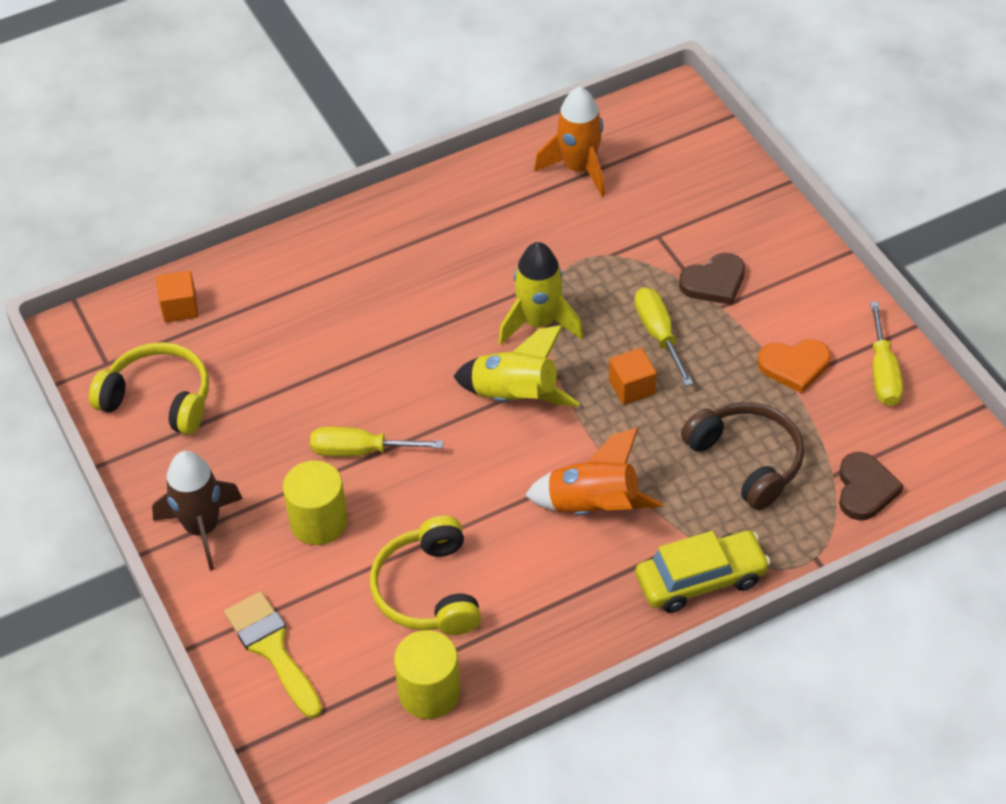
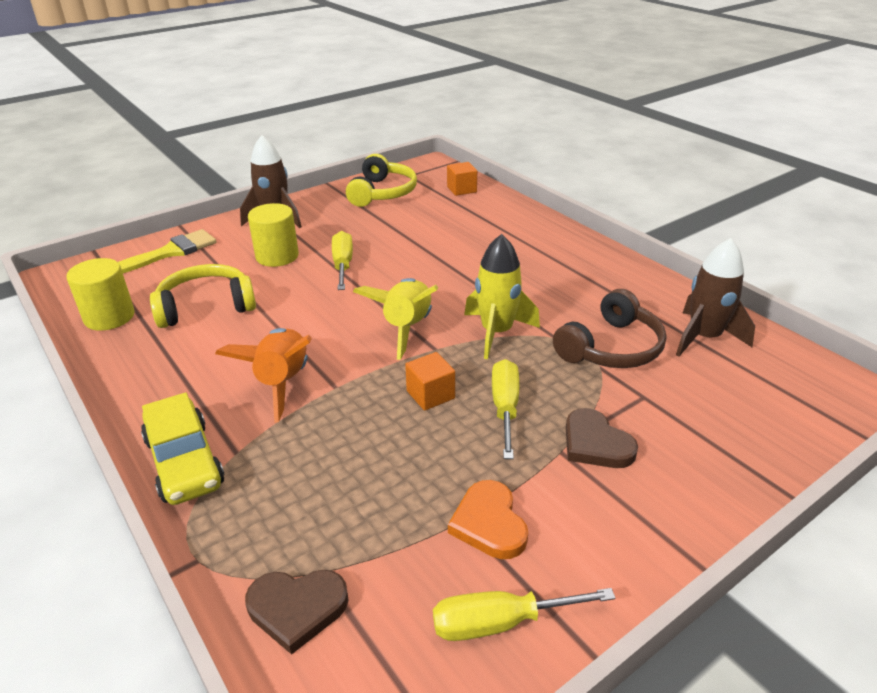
camera: 80 degrees right, 15 degrees down
orange rocket [534,86,605,197] -> brown rocket [676,238,755,357]
yellow screwdriver [634,287,693,386] -> yellow screwdriver turned 60 degrees counterclockwise [492,359,519,459]
brown headphones [681,402,804,510] -> brown headphones moved to [553,289,666,368]

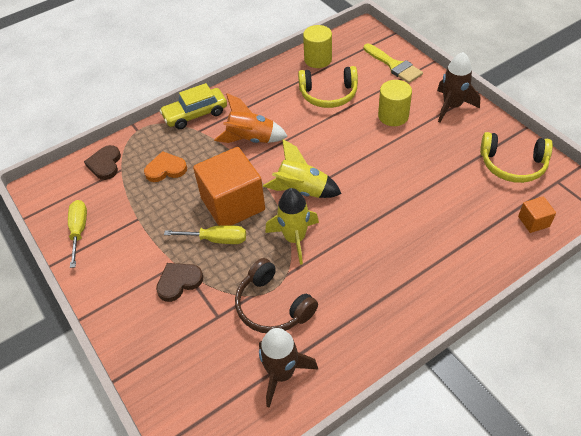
camera: 95 degrees right, 15 degrees up
yellow headphones [150,264,256,328] -> yellow headphones turned 105 degrees clockwise [298,66,358,108]
yellow screwdriver [332,231,353,290] -> none
orange cube [405,352,455,411] -> orange cube [193,147,265,226], size x2.27
orange heart [448,480,528,559] -> orange heart moved to [144,151,187,182]

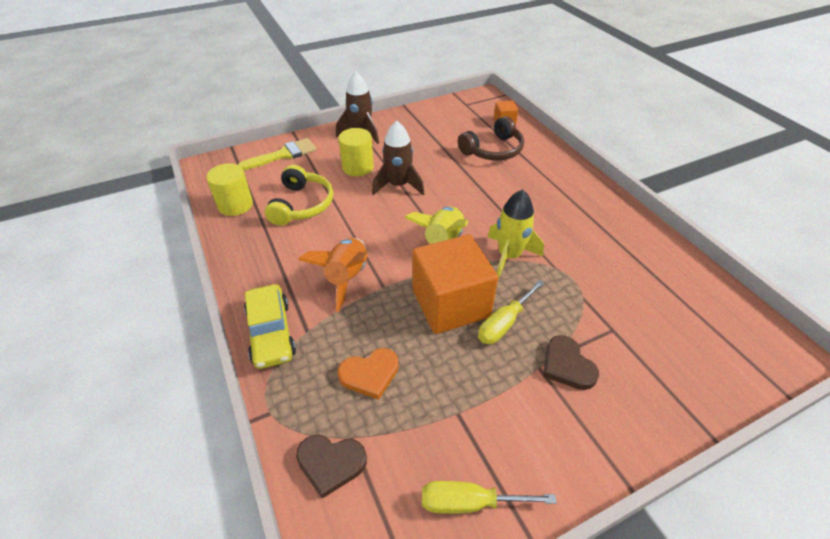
camera: 85 degrees left, 5 degrees down
orange heart [144,151,187,182] -> orange heart turned 105 degrees counterclockwise [338,348,399,400]
yellow screwdriver [164,225,246,244] -> yellow screwdriver turned 150 degrees counterclockwise [478,280,544,344]
brown headphones [235,258,318,333] -> brown headphones moved to [458,116,524,161]
brown rocket [259,328,318,408] -> brown rocket moved to [372,121,424,195]
yellow headphones [480,132,553,183] -> none

